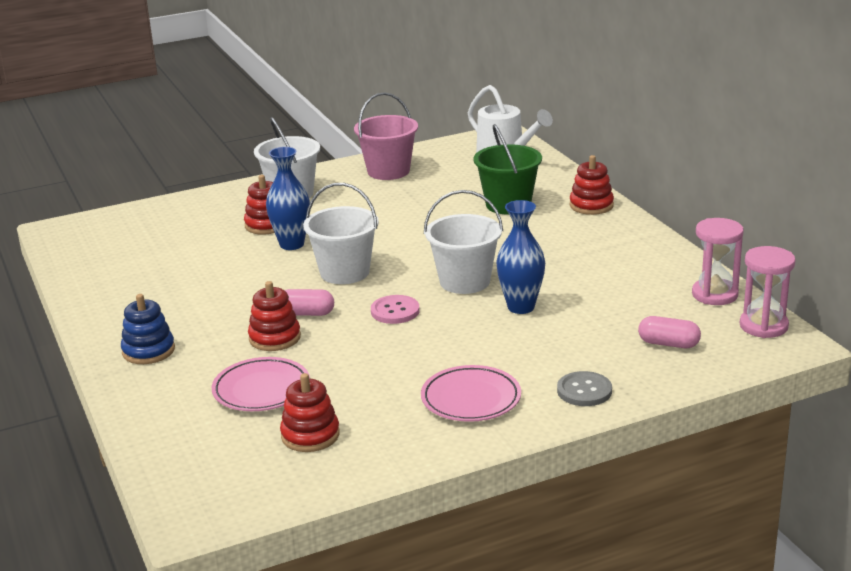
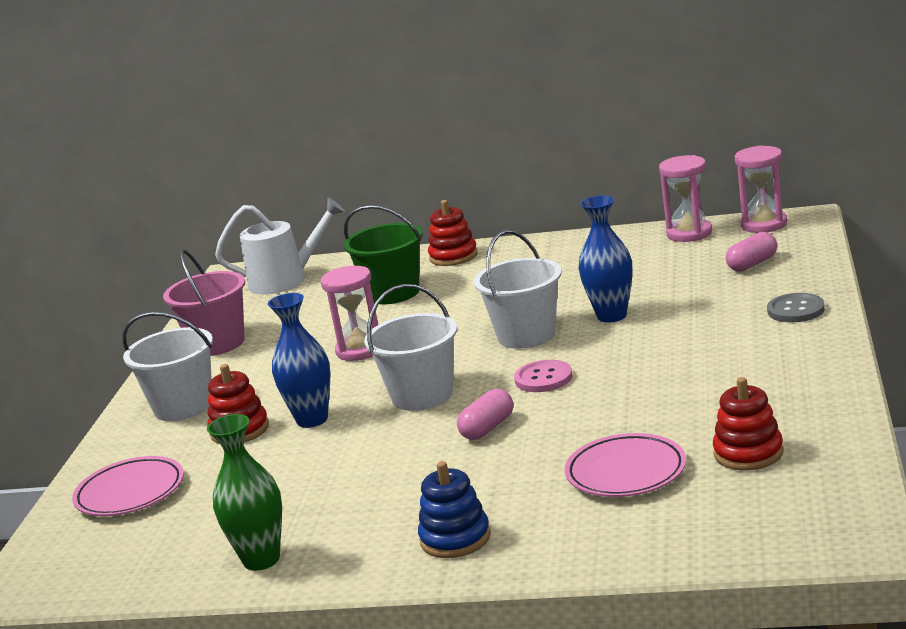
camera: 55 degrees left, 5 degrees down
red stacking toy [248,281,301,351] -> none
pink plate [421,365,521,422] -> pink plate moved to [72,456,184,516]
none -> green vase [207,414,282,571]
none -> pink hourglass [321,266,378,361]

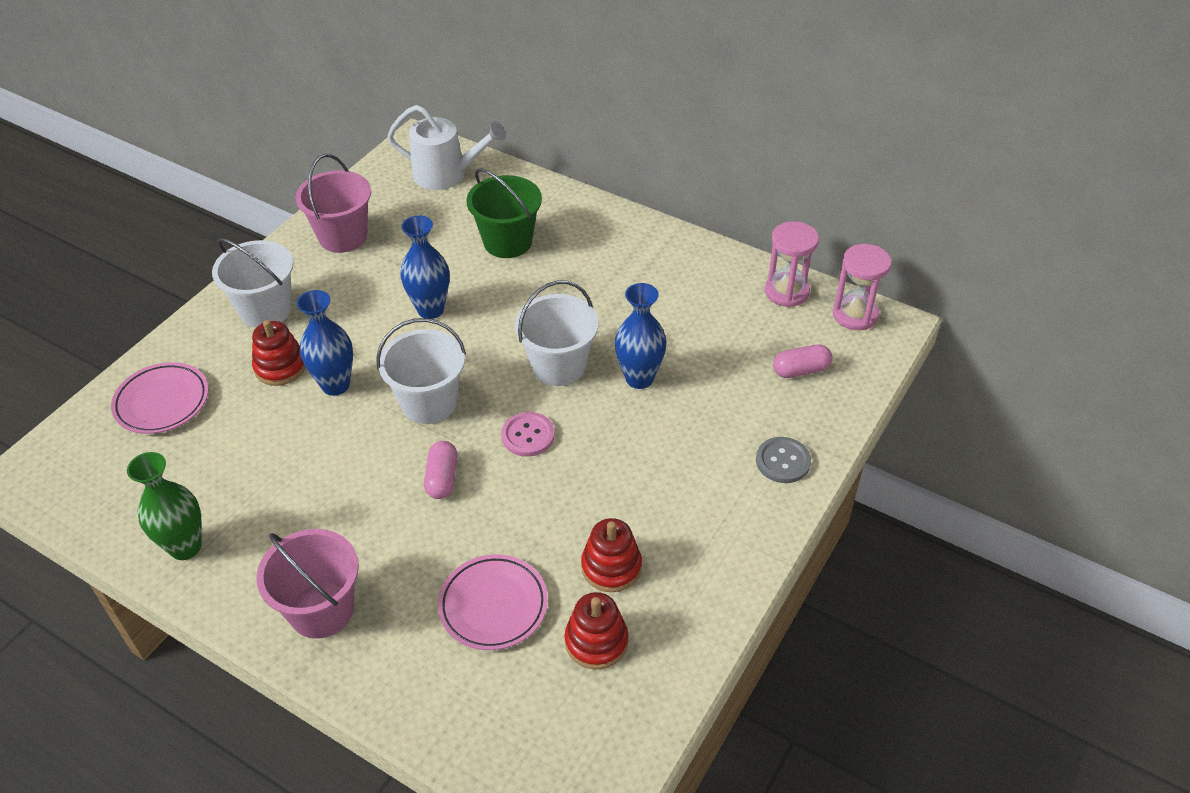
camera: 20 degrees right, 25 degrees up
pink hourglass [321,266,378,361] -> blue vase [400,215,450,319]
blue stacking toy [418,461,491,558] -> pink bucket [256,529,359,639]
red stacking toy [428,200,478,266] -> red stacking toy moved to [581,518,642,592]
pink capsule [457,389,514,440] -> pink capsule turned 60 degrees counterclockwise [424,441,458,499]

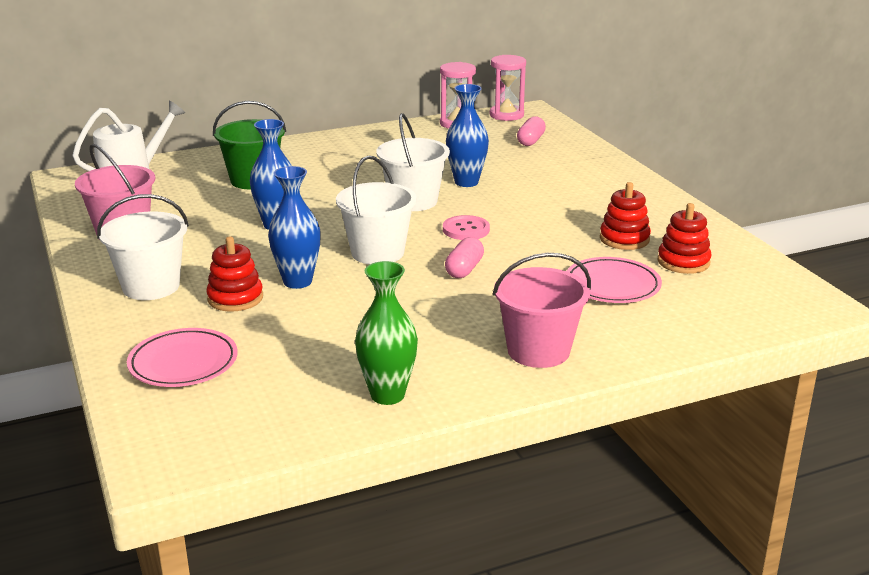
camera: 55 degrees left, 20 degrees down
pink capsule [424,441,458,499] -> pink capsule turned 75 degrees clockwise [445,237,484,278]
grey button [756,437,811,483] -> none

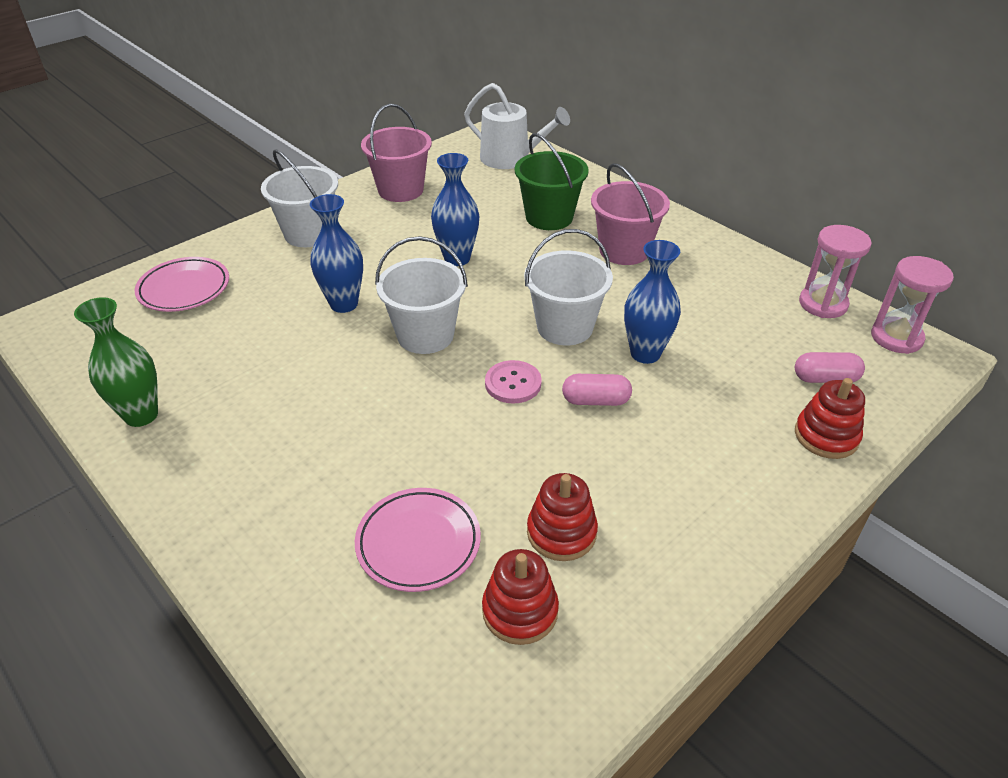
camera: 70 degrees right, 15 degrees up
red stacking toy [206,236,263,312] -> red stacking toy moved to [795,378,865,459]
pink capsule [445,237,484,278] -> pink capsule moved to [562,374,632,406]
pink bucket [493,253,591,368] -> pink bucket moved to [591,163,670,265]

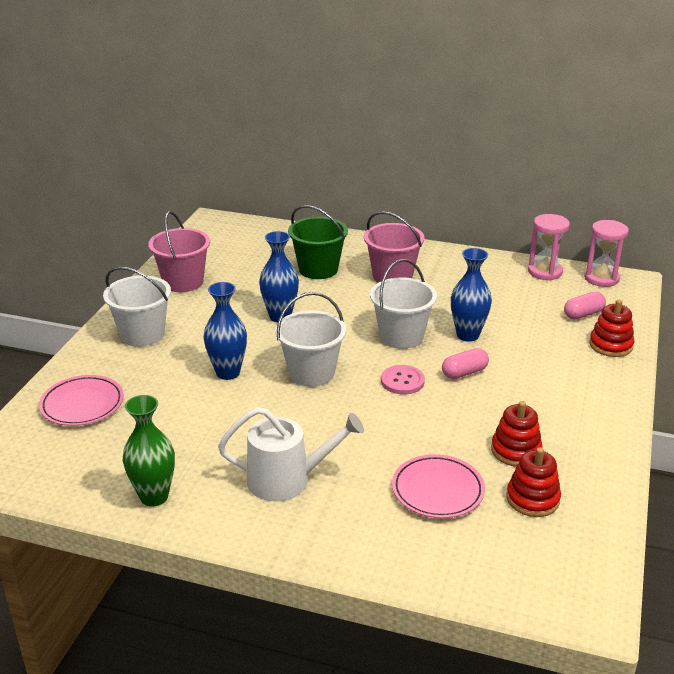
camera: 30 degrees left, 10 degrees down
white watering can [464,83,570,169] -> white watering can moved to [218,407,364,502]

